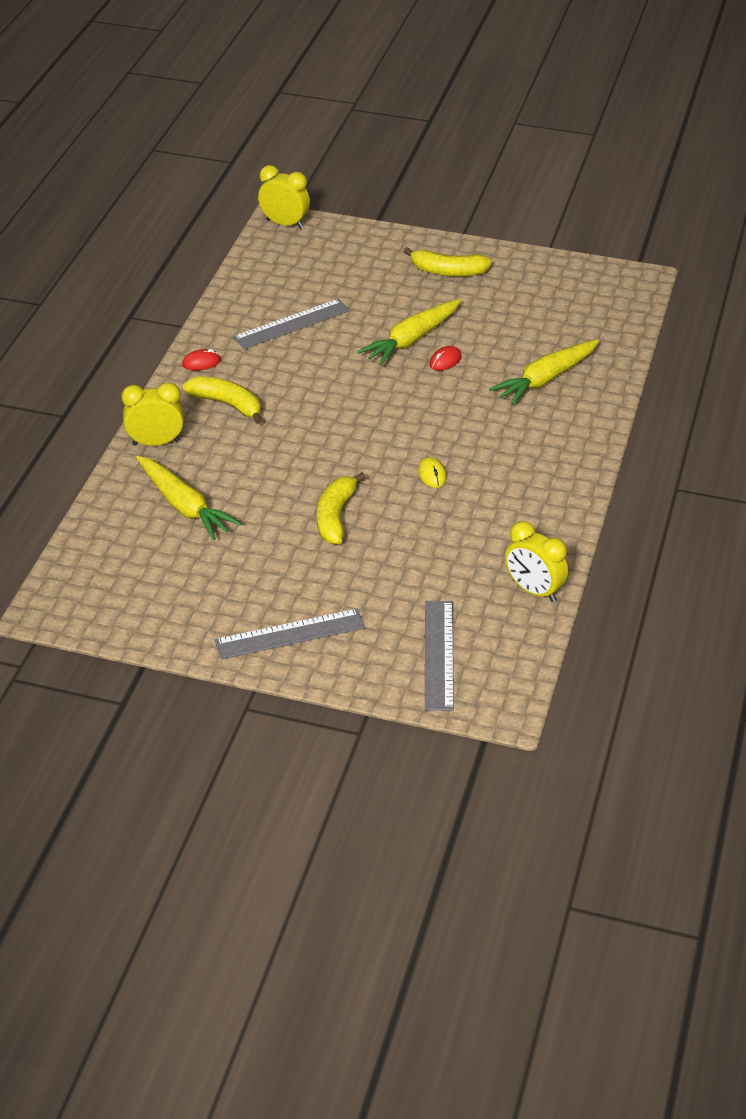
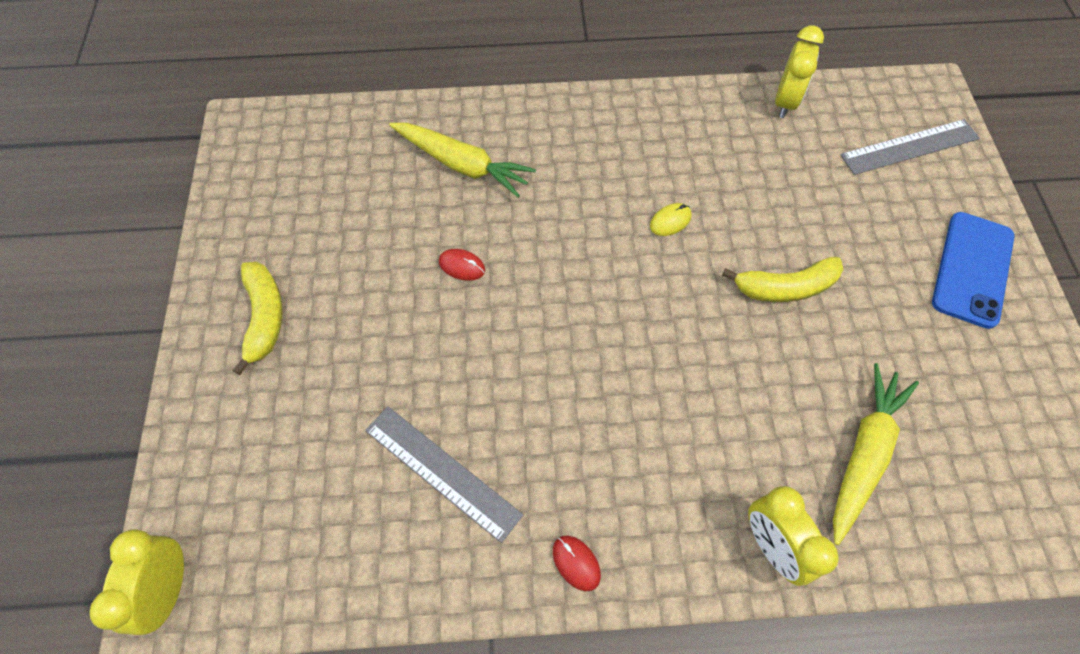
camera: 110 degrees left, 20 degrees up
yellow banana [182,376,262,424] -> none
grey ruler [215,609,365,659] -> blue phone [932,212,1015,329]
yellow carrot [357,299,461,366] -> none

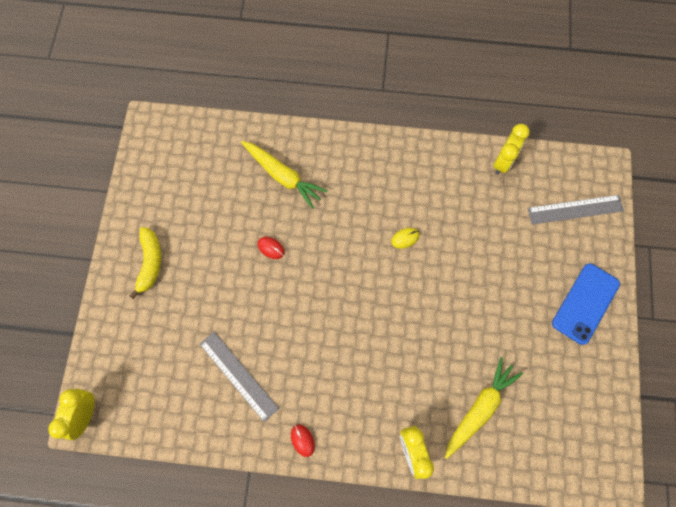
camera: 10 degrees right, 10 degrees up
yellow banana [722,257,843,302] -> none

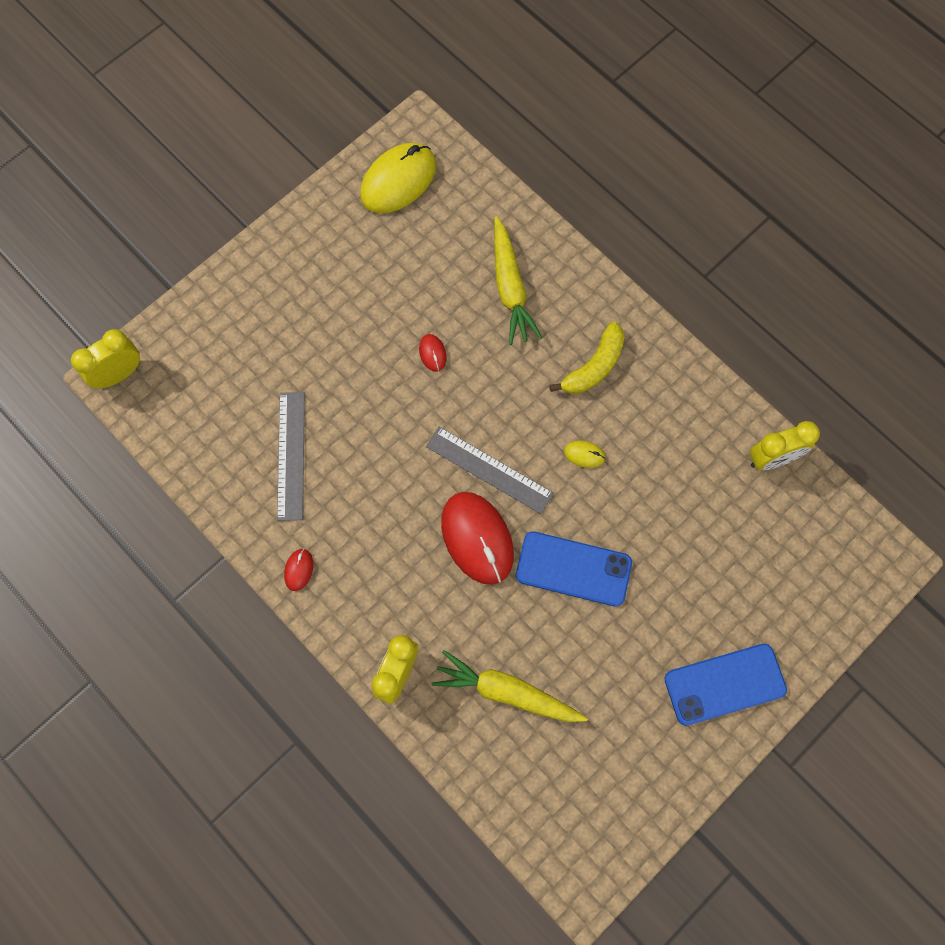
camera: 40 degrees right, 0 degrees up
yellow banana [130,227,161,299] -> yellow banana moved to [549,322,624,394]
yellow carrot [445,357,523,459] -> yellow carrot turned 150 degrees counterclockwise [431,650,588,722]
grey ruler [528,195,624,225] -> grey ruler moved to [426,427,554,514]
none -> yellow mouse [360,143,436,213]
none -> red mouse [441,492,514,585]
none -> blue phone [516,531,632,607]

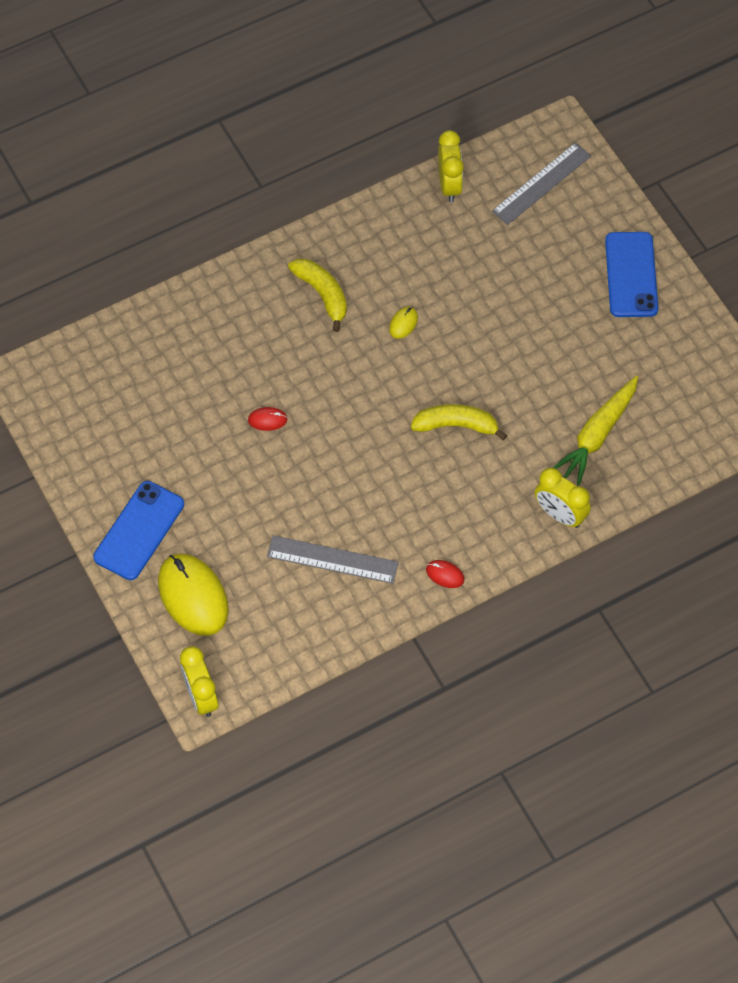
camera: 75 degrees left, 10 degrees down
yellow mouse [360,143,436,213] -> yellow mouse moved to [158,554,229,636]
grey ruler [426,427,554,514] -> grey ruler moved to [492,143,591,225]
red mouse [441,492,514,585] -> yellow banana [411,404,507,441]
yellow carrot [494,216,542,345] -> none
blue phone [516,531,632,607] -> blue phone moved to [93,481,184,580]

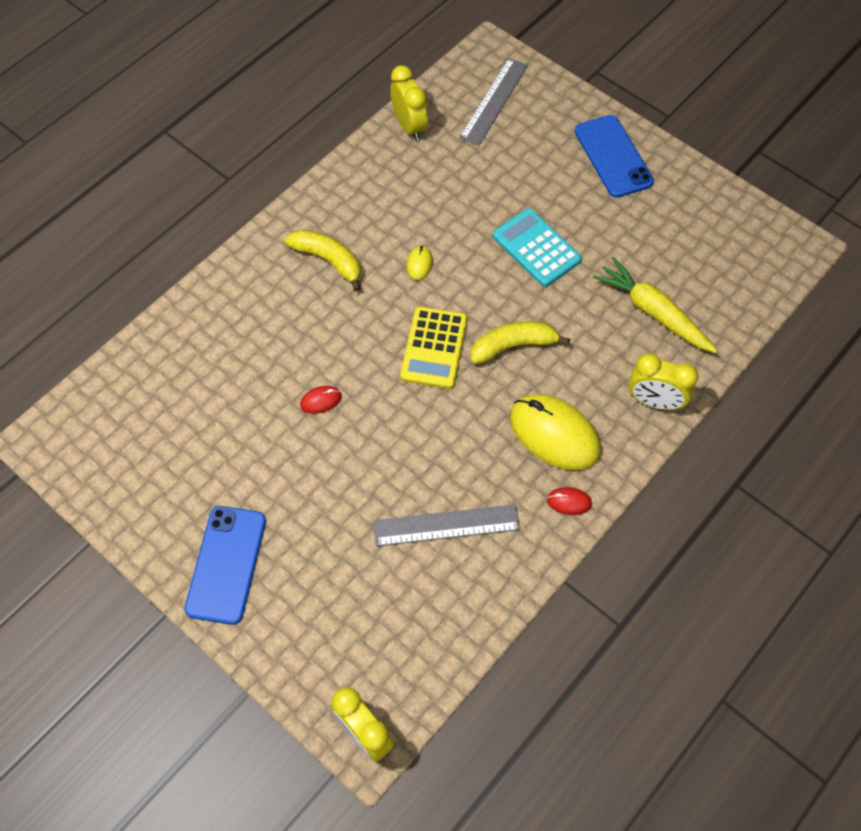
camera: 20 degrees left, 0 degrees up
yellow mouse [158,554,229,636] -> yellow mouse moved to [510,395,601,470]
yellow carrot [553,376,638,486] -> yellow carrot turned 120 degrees clockwise [593,257,718,353]
none -> yellow calculator [400,307,467,389]
none -> turquoise calculator [493,208,582,287]

